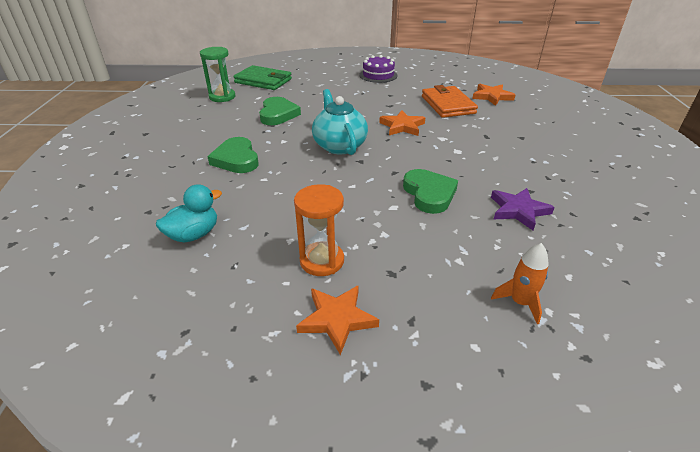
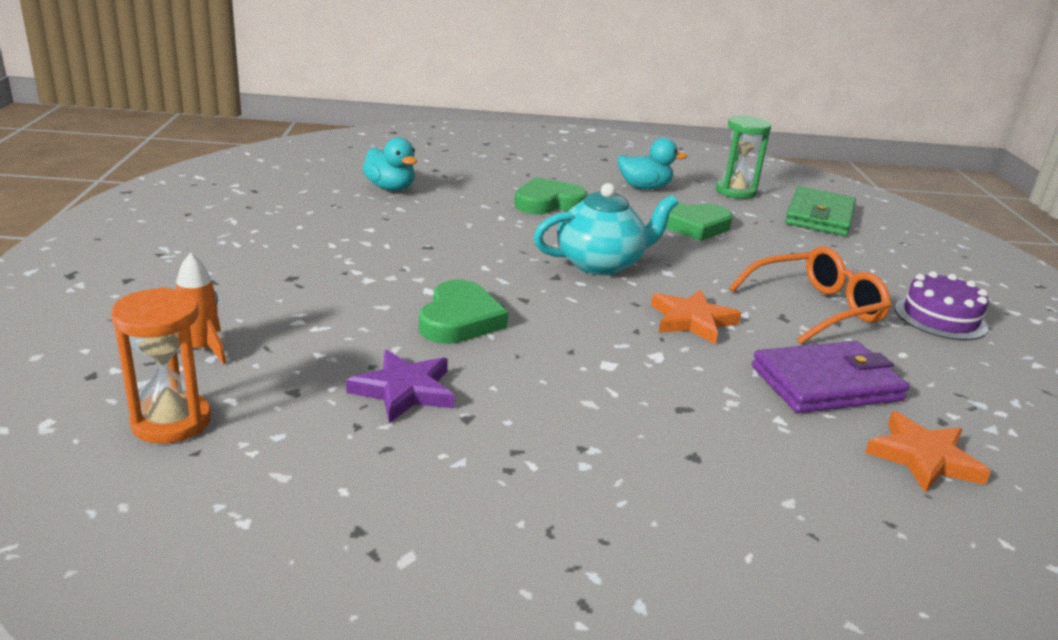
camera: 85 degrees right, 10 degrees down
orange hourglass [294,184,344,276] -> orange hourglass moved to [111,287,211,444]
orange star [296,285,379,355] -> none
green heart [403,169,458,214] -> green heart turned 60 degrees counterclockwise [419,280,509,344]
orange wallet [422,85,478,118] -> purple wallet [752,341,909,413]
none -> turquoise duck [617,138,687,189]
none -> orange glasses [729,246,891,344]

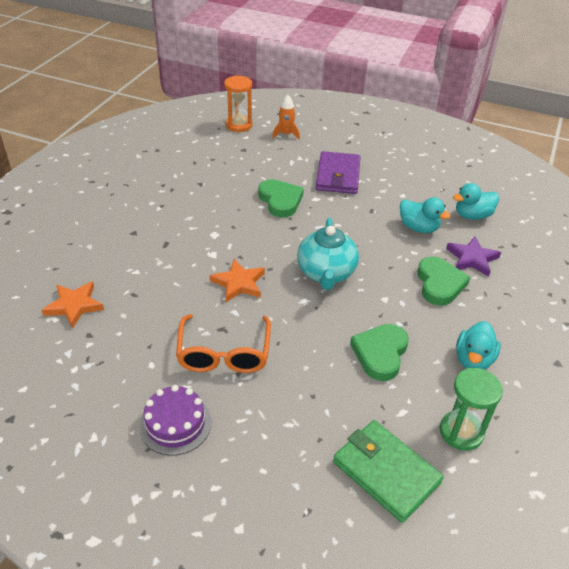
camera: 115 degrees right, 15 degrees up
purple star [346,350,455,423] -> purple star moved to [446,236,501,277]
green heart [419,280,509,344] -> green heart turned 150 degrees counterclockwise [258,179,304,218]
purple wallet [752,341,909,413] -> purple wallet moved to [316,151,361,194]
none -> turquoise duck [400,197,450,233]

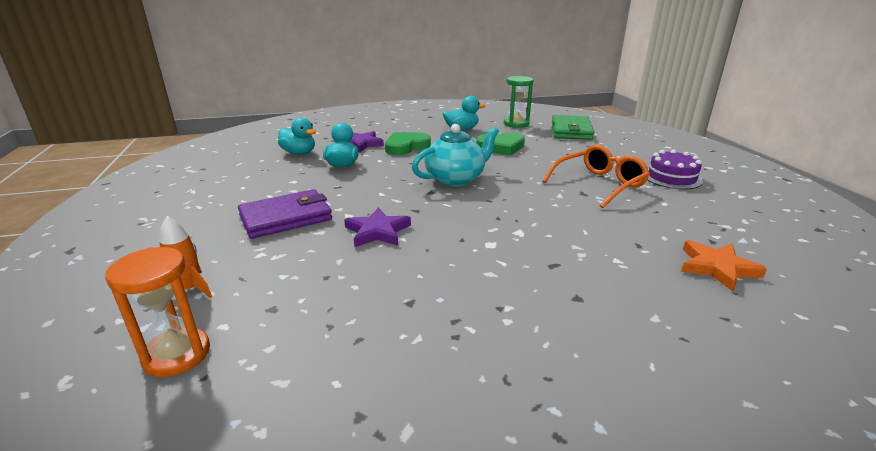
camera: 125 degrees left, 15 degrees down
orange star [210,259,265,302] -> none
green heart [258,179,304,218] -> purple star [344,207,411,247]

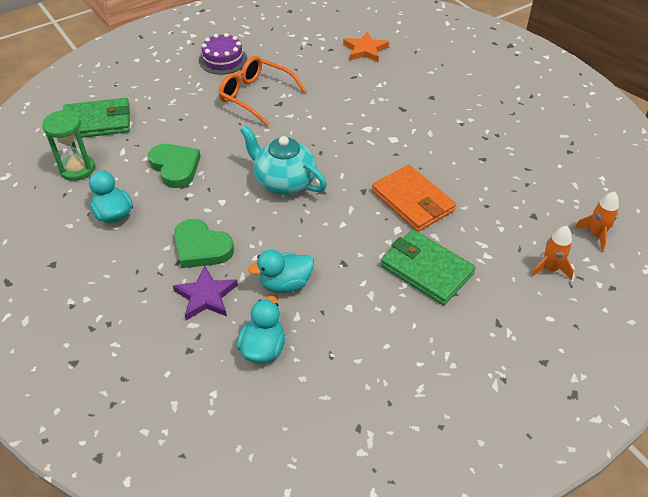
camera: 110 degrees left, 20 degrees up
orange hourglass [105,247,210,377] -> orange rocket [575,191,619,252]
purple wallet [238,189,332,239] -> green wallet [381,229,476,305]
purple star [344,207,411,247] -> orange wallet [372,165,456,232]

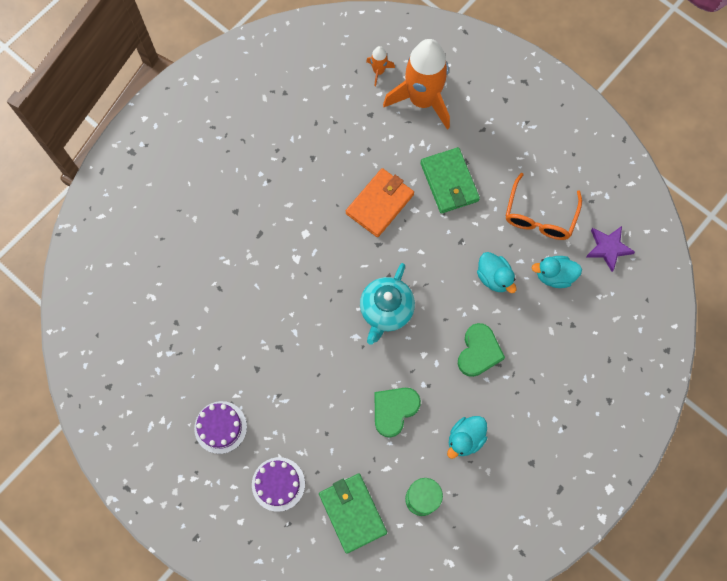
camera: 105 degrees left, 25 degrees up
purple star [173,265,238,320] -> purple star moved to [586,226,635,272]
orange glasses [218,56,306,126] -> orange glasses moved to [506,173,582,240]
orange star [343,31,389,62] -> none
green wallet [381,229,476,305] -> green wallet turned 45 degrees counterclockwise [420,147,480,214]
orange rocket [531,226,574,280] -> orange rocket [383,39,450,129], size x2.36
none -> purple cake [252,457,305,512]

